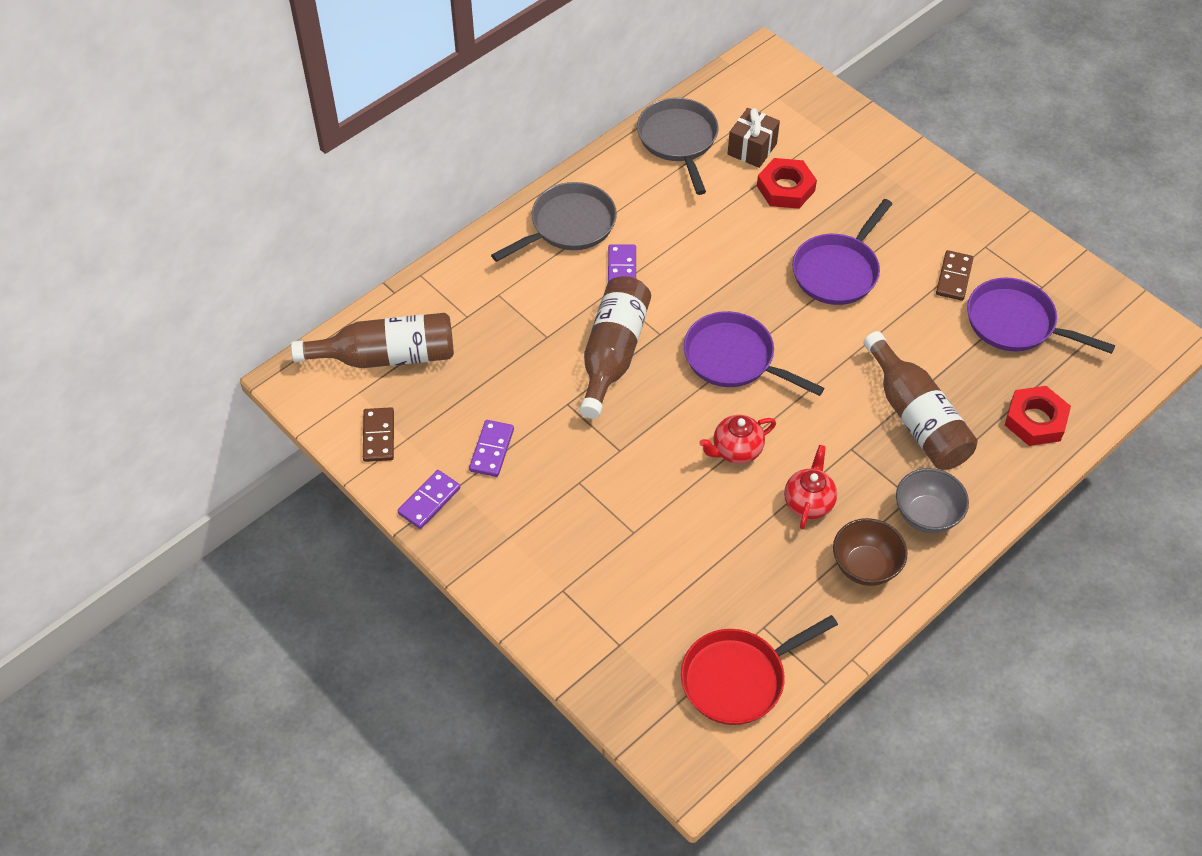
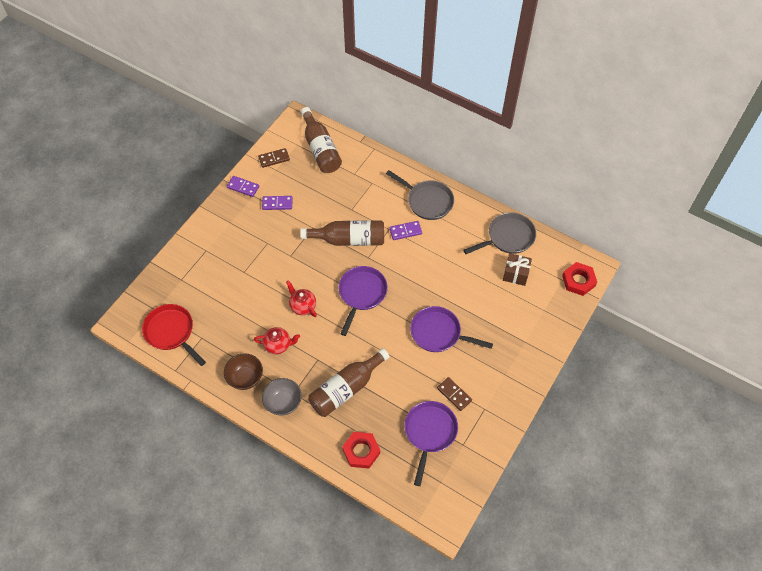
camera: 75 degrees right, 5 degrees up
red nut [757,158,817,209] -> red nut moved to [562,262,597,296]
brown domino [936,250,973,301] -> brown domino turned 45 degrees clockwise [437,377,472,411]

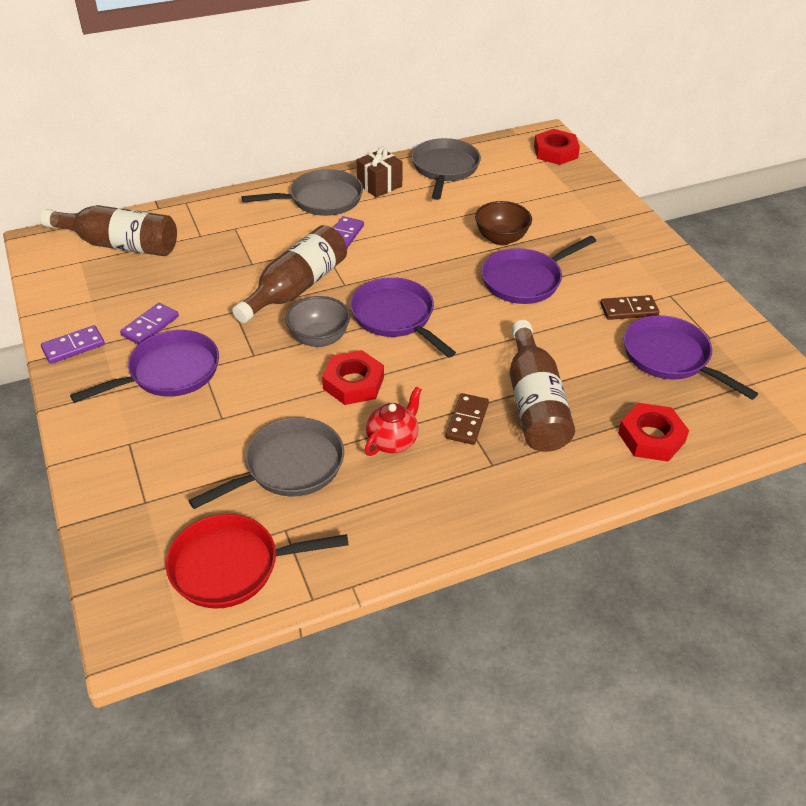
camera: 55 degrees left, 15 degrees down
brown bowl [224,353,263,390] -> brown bowl moved to [475,201,532,245]
brown domino [258,148,290,168] -> brown domino moved to [446,393,489,445]
grey bowl [262,378,302,416] -> grey bowl moved to [285,296,350,347]
red teapot [286,280,317,317] -> red nut [322,350,384,405]
brown gift [503,253,532,286] -> brown gift moved to [357,147,403,198]
none -> purple pan [70,330,219,403]
none -> grey pan [188,417,344,509]

